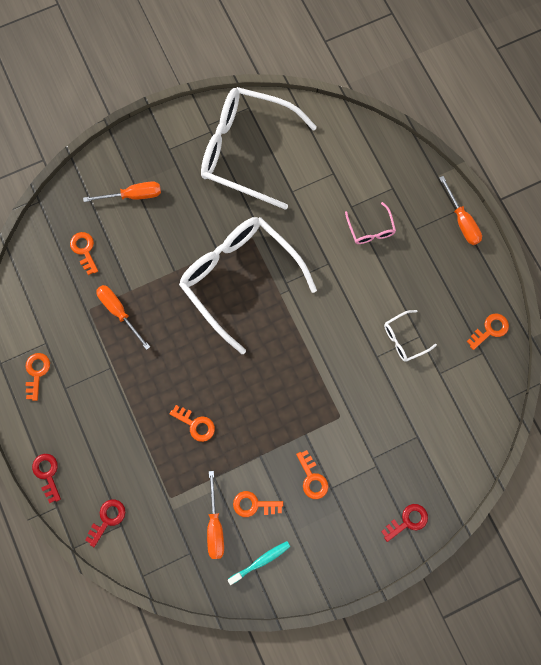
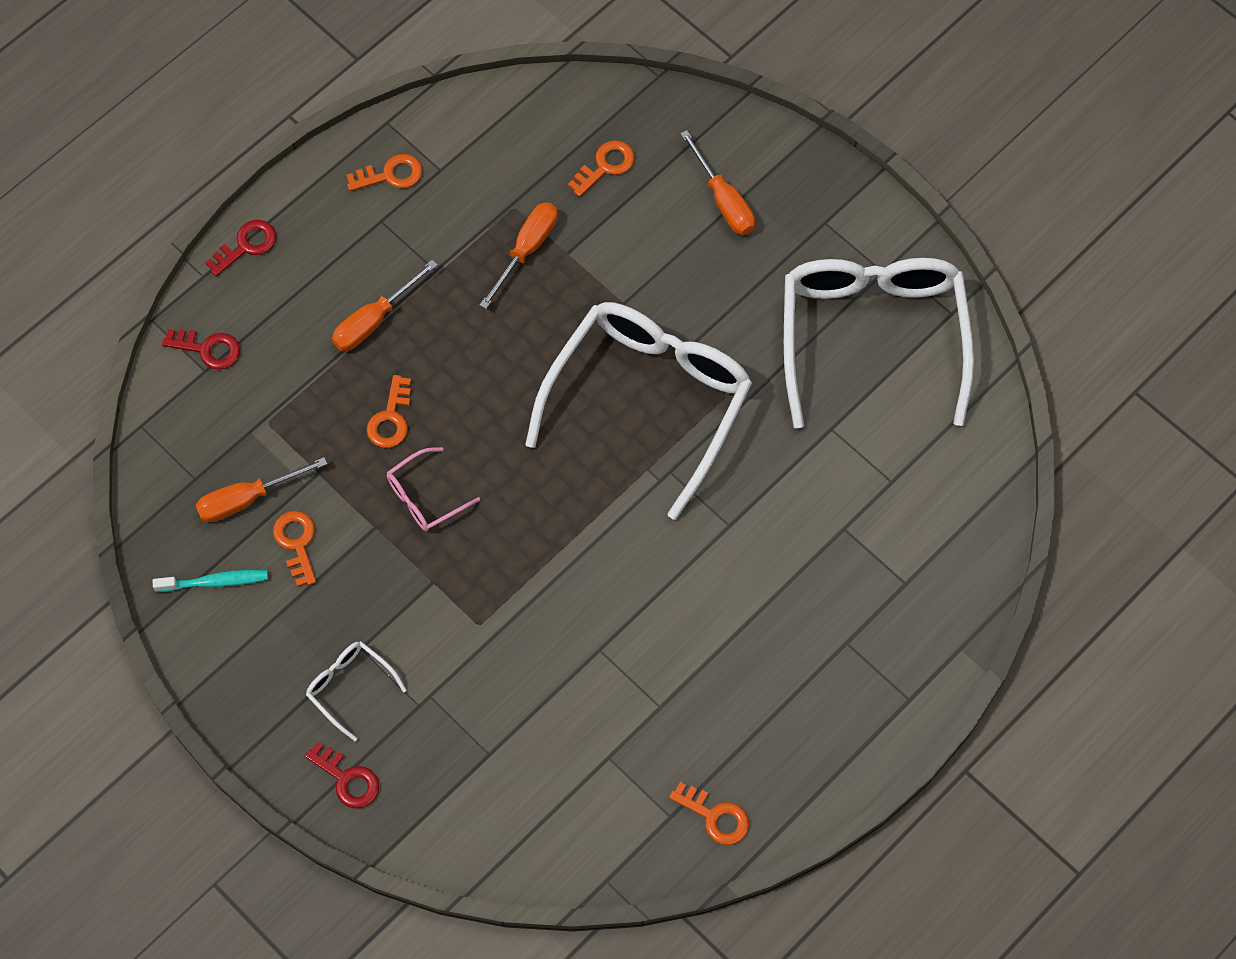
camera: 70 degrees right, 10 degrees down
turquoise toothbrush [228,541,291,585] -> turquoise toothbrush turned 45 degrees counterclockwise [152,570,268,592]
orange key [296,450,328,499] -> none
pink glasses [345,202,396,244] -> pink glasses moved to [387,447,480,531]
white glasses [384,310,437,361] -> white glasses moved to [306,641,407,741]
orange screwdriver [439,176,482,245] -> orange screwdriver moved to [332,260,437,351]

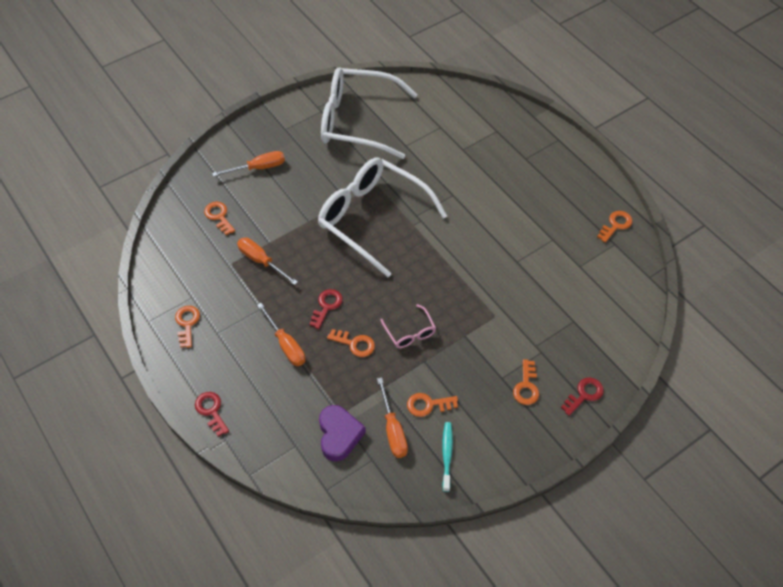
camera: 80 degrees left, 10 degrees down
red key [162,329,240,370] -> red key moved to [309,289,343,329]
white glasses [306,641,407,741] -> orange key [513,359,539,405]
none -> purple heart [319,405,366,461]

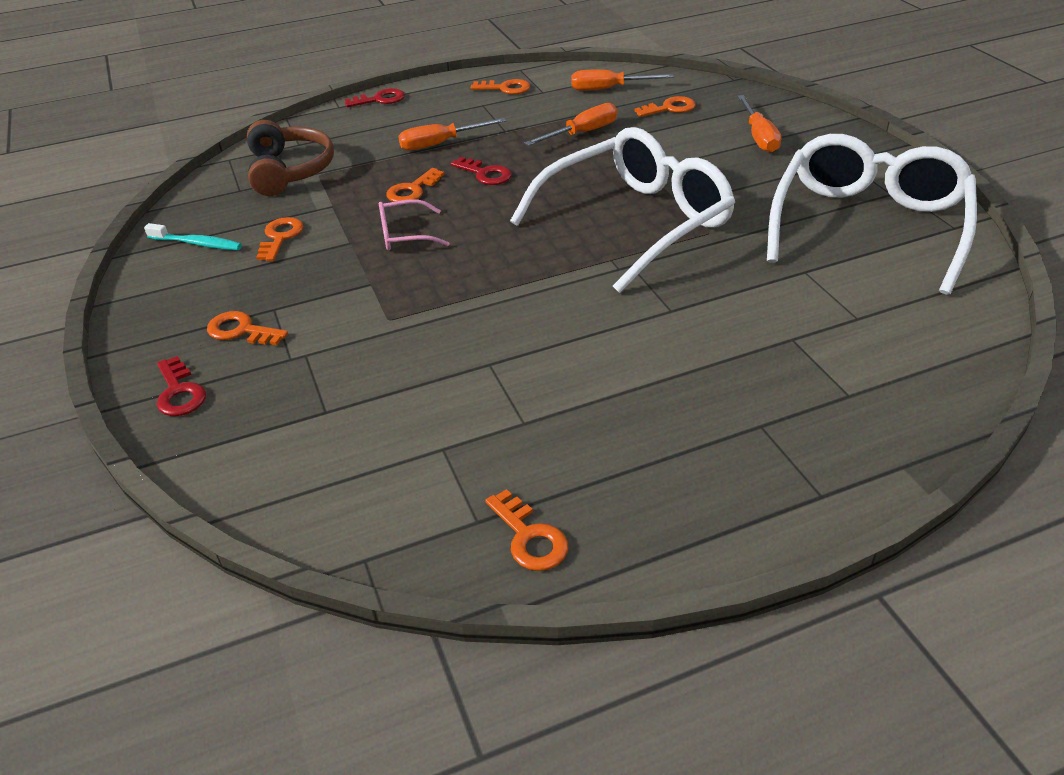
camera: 105 degrees right, 15 degrees down
purple heart [319,405,366,461] -> brown headphones [247,120,334,196]
orange screwdriver [377,377,408,458] -> orange screwdriver moved to [571,69,674,91]

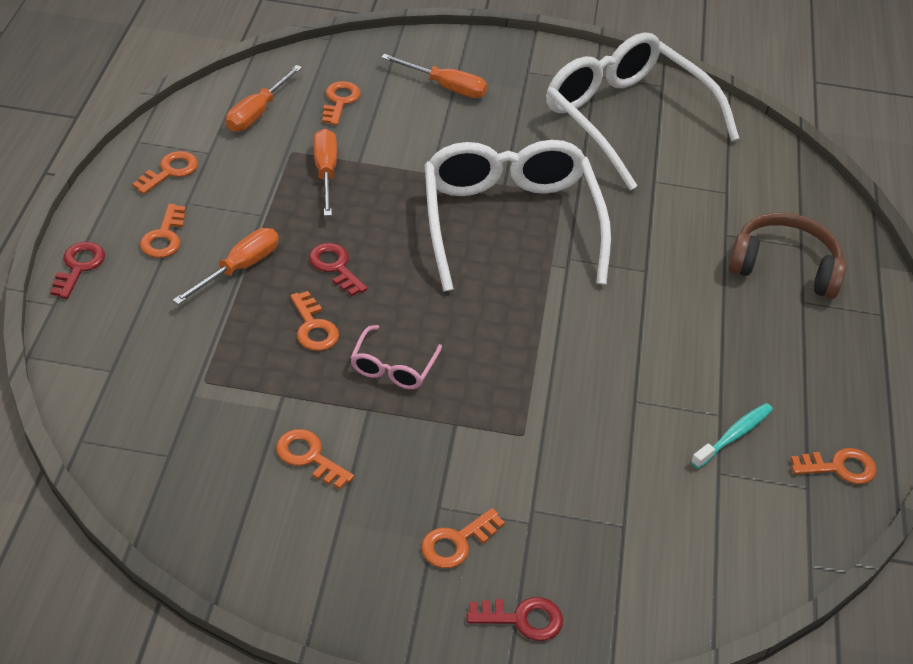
camera: 65 degrees left, 5 degrees up
turquoise toothbrush [144,223,242,250] -> turquoise toothbrush moved to [691,403,773,469]
brown headphones [247,120,334,196] -> brown headphones moved to [728,212,847,299]
orange screwdriver [398,118,507,151] -> orange screwdriver turned 150 degrees counterclockwise [173,228,279,305]
red key [451,157,512,185] -> red key turned 105 degrees counterclockwise [309,243,367,296]
none -> orange key [140,204,186,258]

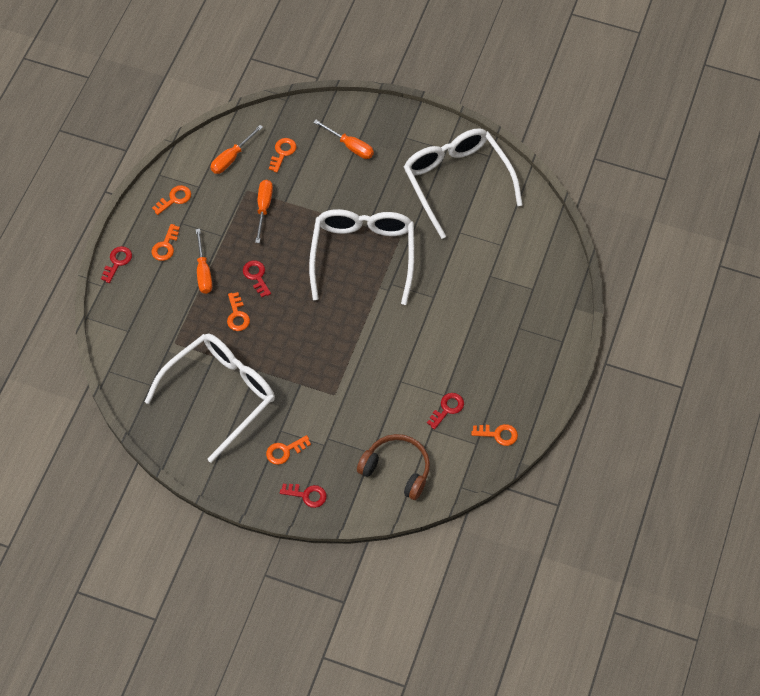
camera: 15 degrees right, 15 degrees up
orange screwdriver [173,228,279,305] -> orange screwdriver turned 120 degrees clockwise [196,229,212,294]
orange key [276,429,354,489] -> white glasses [145,334,275,463]
pink glasses [350,325,442,389] -> none
turquoise toothbrush [691,403,773,469] -> red key [427,393,464,430]
brown headphones [728,212,847,299] -> brown headphones moved to [357,434,430,500]

